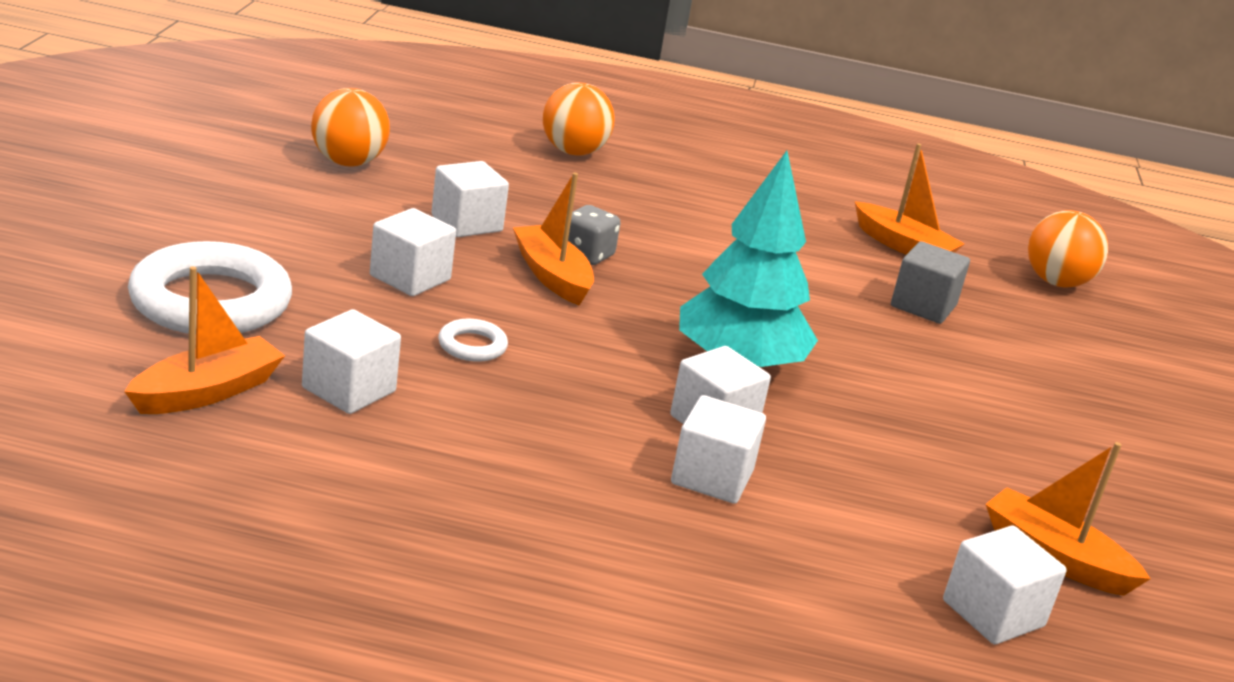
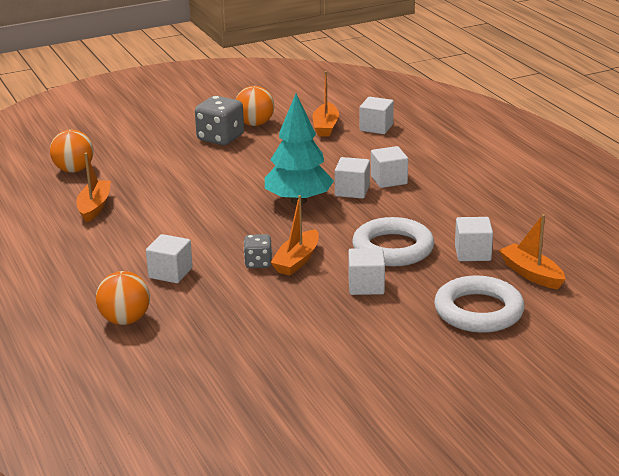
camera: 120 degrees left, 0 degrees up
orange boat [124,266,285,414] -> orange boat turned 45 degrees clockwise [499,214,565,289]
orange ball [311,88,390,166] -> orange ball moved to [236,86,274,126]
white cube [431,161,509,237] -> white cube moved to [146,234,193,283]
white ring [438,319,508,362] -> white ring [352,217,434,266], size x2.26
grey cube [891,241,970,324] -> none
none -> grey dice [195,96,244,145]

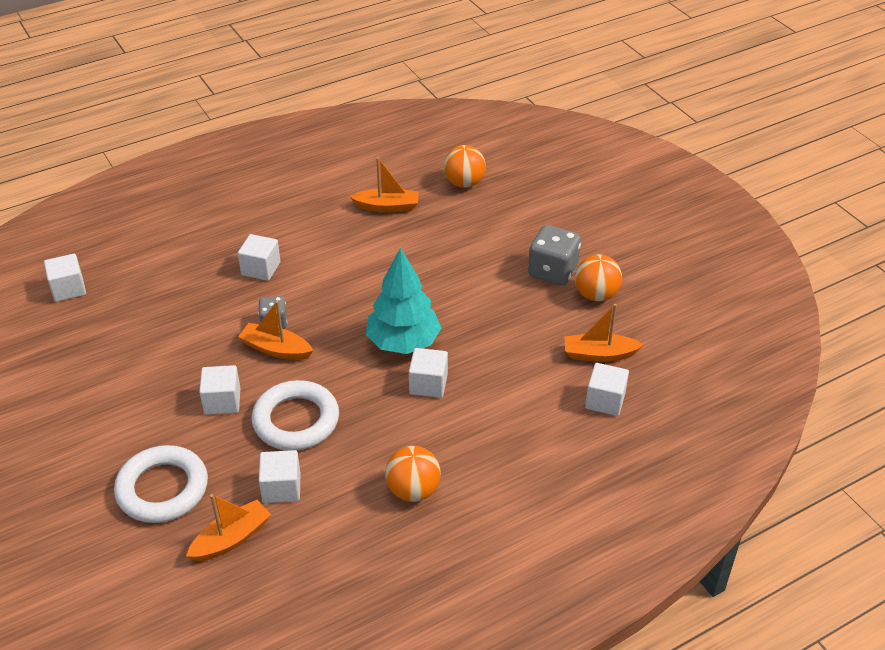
camera: 85 degrees right, 15 degrees up
orange ball [96,271,150,325] -> orange ball moved to [385,446,441,502]
white cube [371,146,408,188] -> white cube moved to [44,254,86,302]

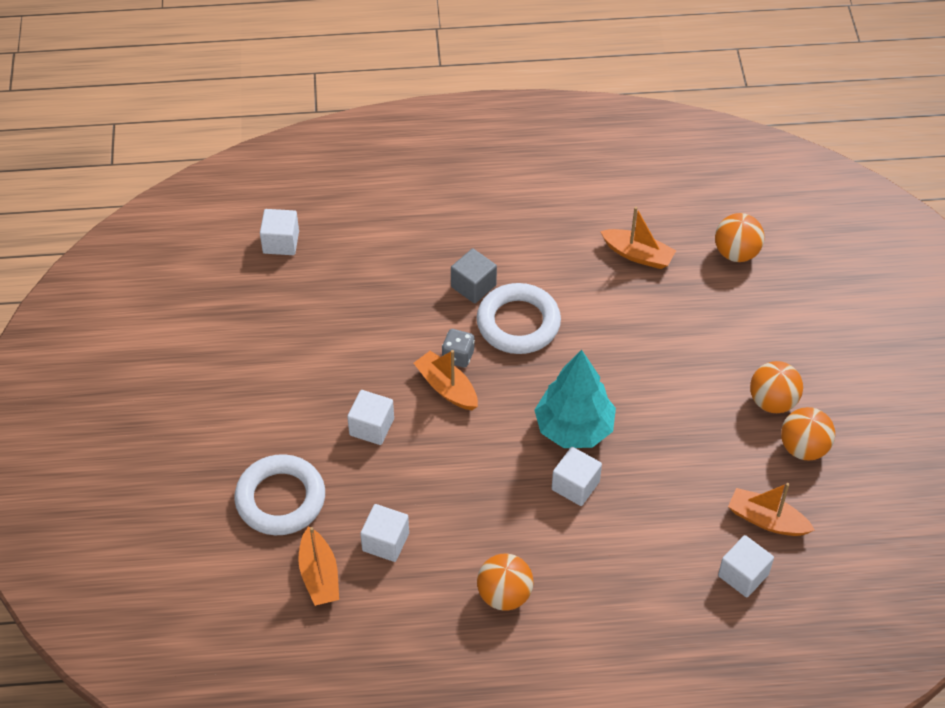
camera: 25 degrees right, 10 degrees up
orange boat [186,494,271,561] -> orange boat turned 90 degrees clockwise [298,526,339,606]
white cube [238,234,280,281] -> grey cube [451,248,497,304]
white ring [252,380,339,451] -> white ring moved to [477,283,561,354]
grey dice [528,225,581,286] -> orange ball [750,361,803,413]

